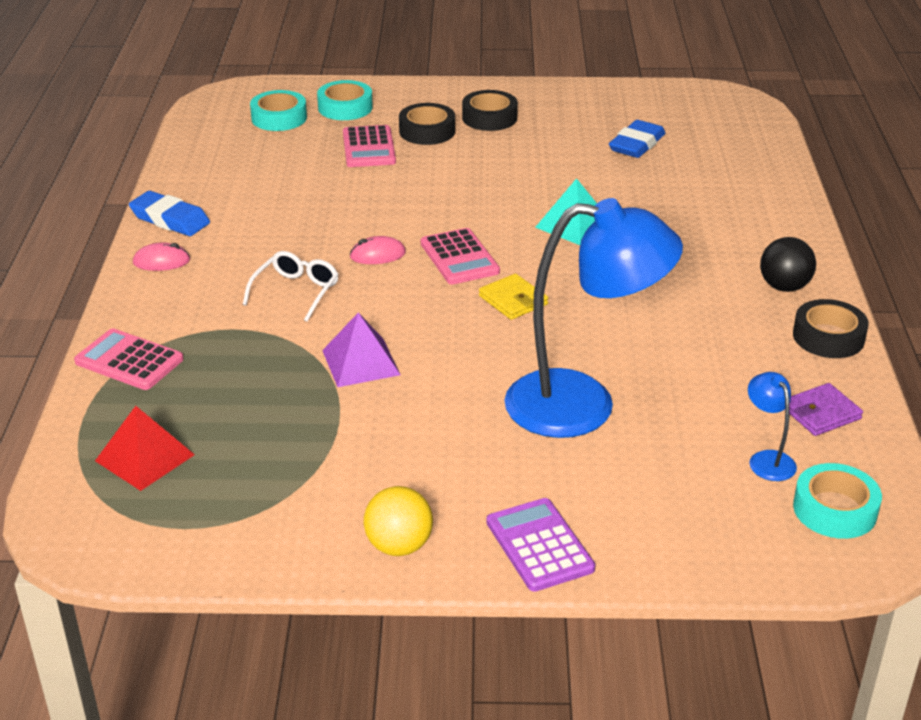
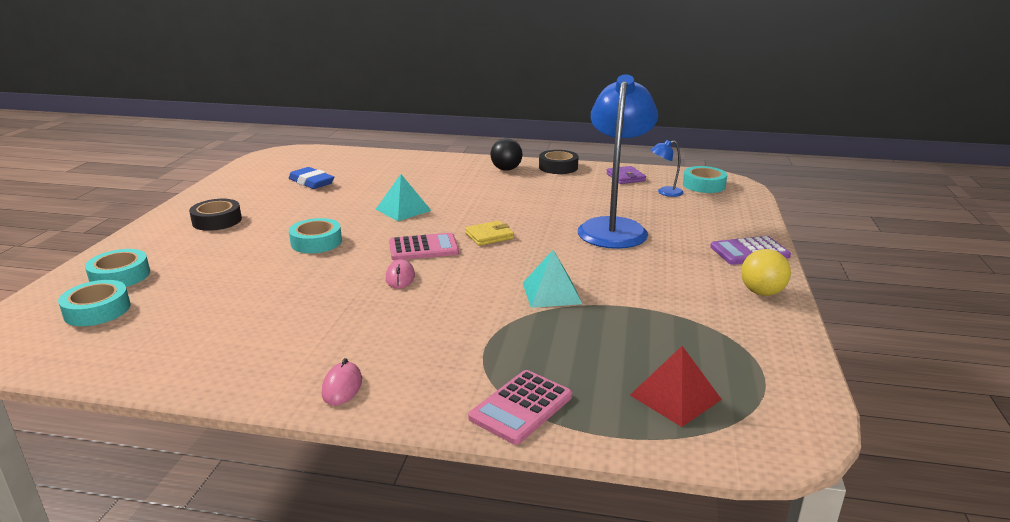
camera: 80 degrees left, 10 degrees down
blue eraser [129,191,210,236] -> none
white glasses [243,251,339,322] -> none
purple pyramid [322,312,400,387] -> turquoise pyramid [523,250,582,308]
pink calculator [343,125,396,167] -> none
black tape [399,103,455,145] -> none
none -> turquoise tape [289,218,342,253]

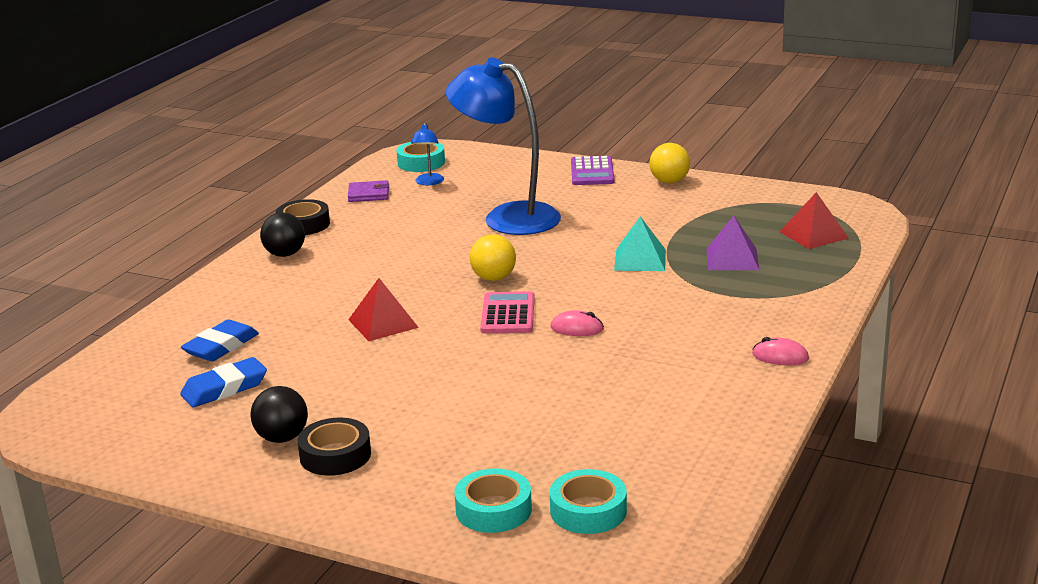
camera: 75 degrees left, 0 degrees up
turquoise tape [289,218,342,253] -> none
turquoise pyramid [376,174,431,221] -> red pyramid [348,278,419,341]
yellow wallet [465,221,514,246] -> yellow ball [470,234,516,281]
pink calculator [468,370,572,445] -> none
none -> blue eraser [181,319,259,361]
none -> black ball [251,386,308,443]
none -> purple pyramid [707,216,759,270]

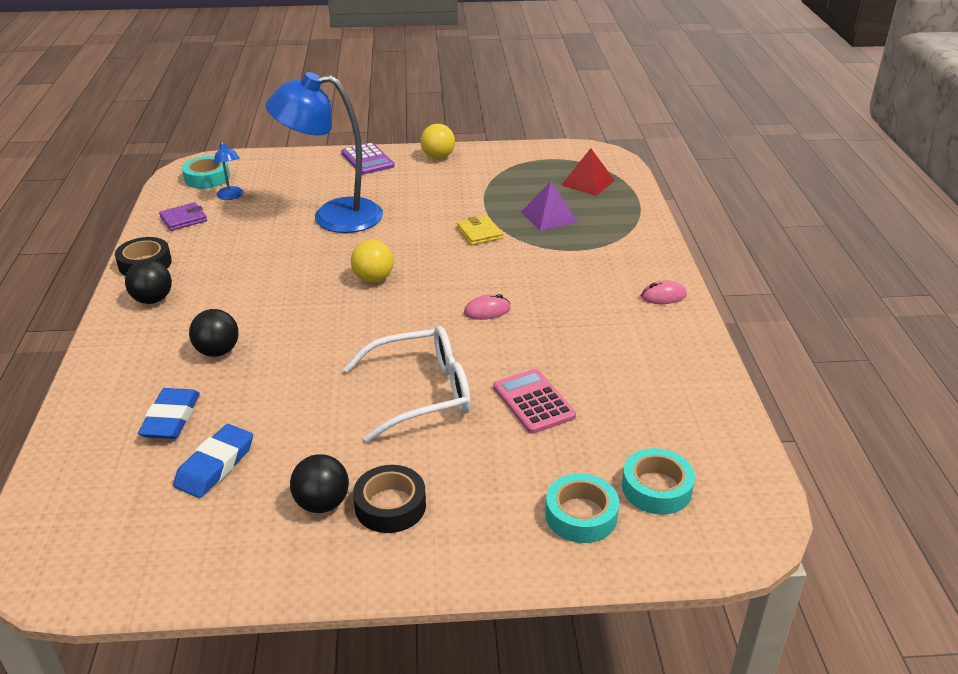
camera: 30 degrees left, 10 degrees up
red pyramid [348,278,419,341] -> none
pink calculator [480,291,535,334] -> pink calculator moved to [493,369,576,434]
turquoise pyramid [614,217,666,271] -> yellow wallet [457,216,503,245]
none -> black ball [189,309,239,357]
none -> white glasses [343,326,471,442]

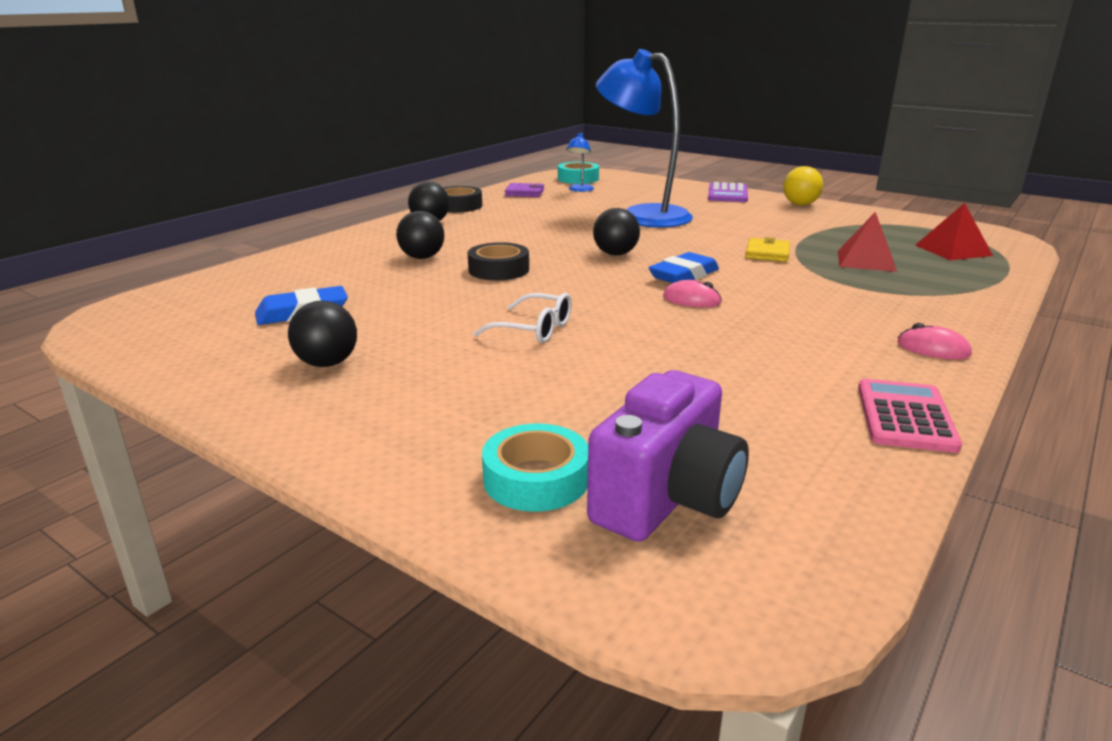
camera: 40 degrees right, 10 degrees down
blue eraser [138,388,200,439] -> blue eraser moved to [649,252,719,283]
white glasses [343,326,471,442] -> white glasses [473,293,572,343], size x0.59
yellow ball [351,240,394,283] -> black ball [593,208,640,256]
black tape [353,465,426,533] -> black tape moved to [467,242,529,280]
pink calculator [493,369,576,434] -> pink calculator moved to [858,379,962,453]
purple pyramid [521,181,577,231] -> red pyramid [838,212,897,272]
turquoise tape [622,448,695,515] -> purple camera [587,370,749,542]

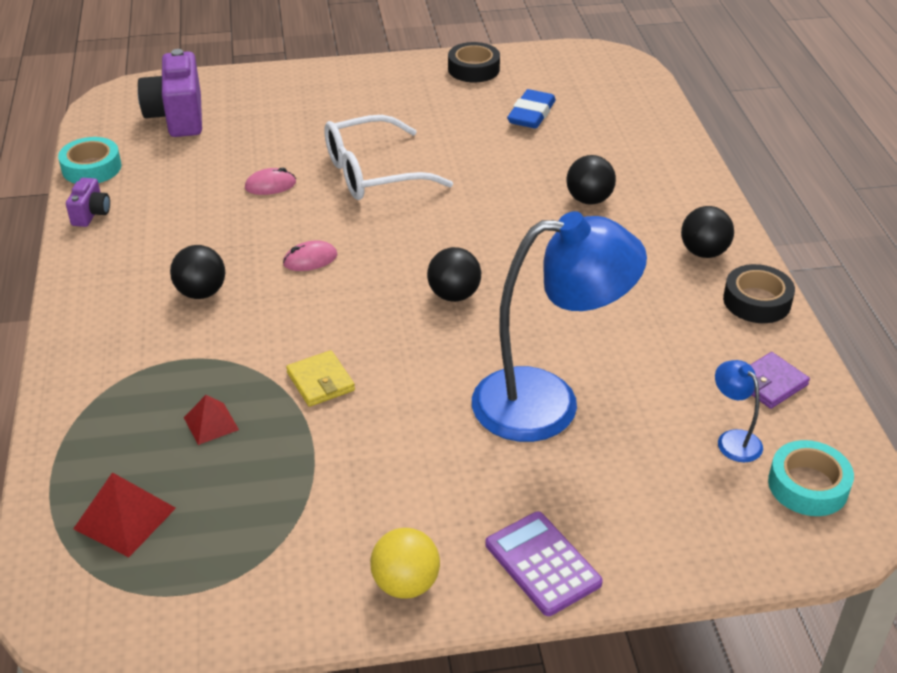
camera: 135 degrees right, 15 degrees up
black ball [288,301,357,367] -> black ball moved to [170,245,225,299]
black tape [467,242,529,280] -> black tape moved to [448,42,500,82]
white glasses [473,293,572,343] -> white glasses [324,115,453,200], size x1.70
turquoise tape [482,423,588,512] -> turquoise tape moved to [58,137,122,183]
blue eraser [649,252,719,283] -> none
red pyramid [838,212,897,272] -> red pyramid [184,395,239,445], size x0.65
pink calculator [858,379,962,453] -> purple camera [66,178,110,227]
pink mouse [897,323,972,360] -> pink mouse moved to [245,168,296,195]

